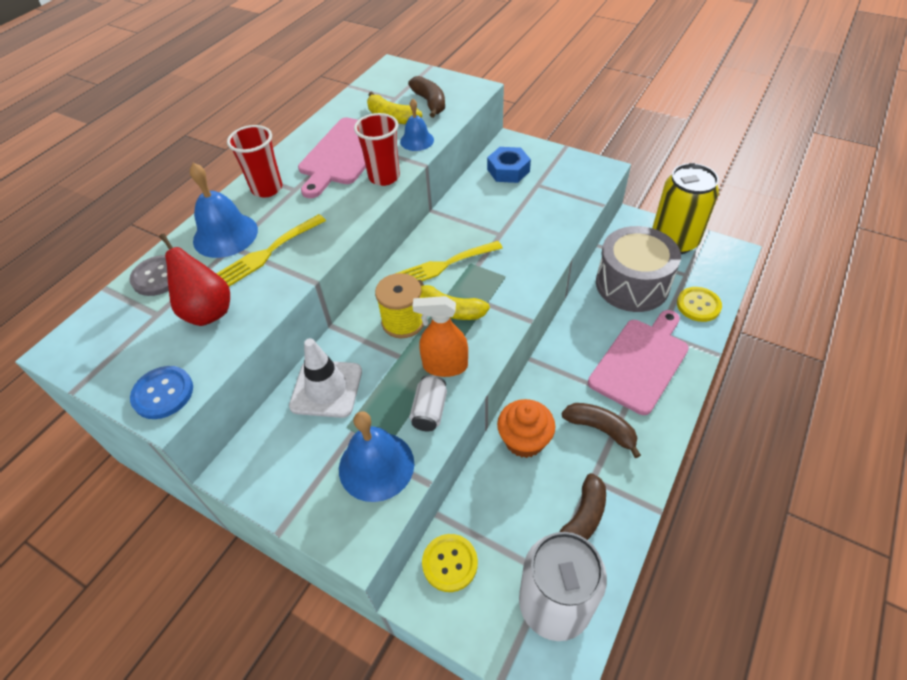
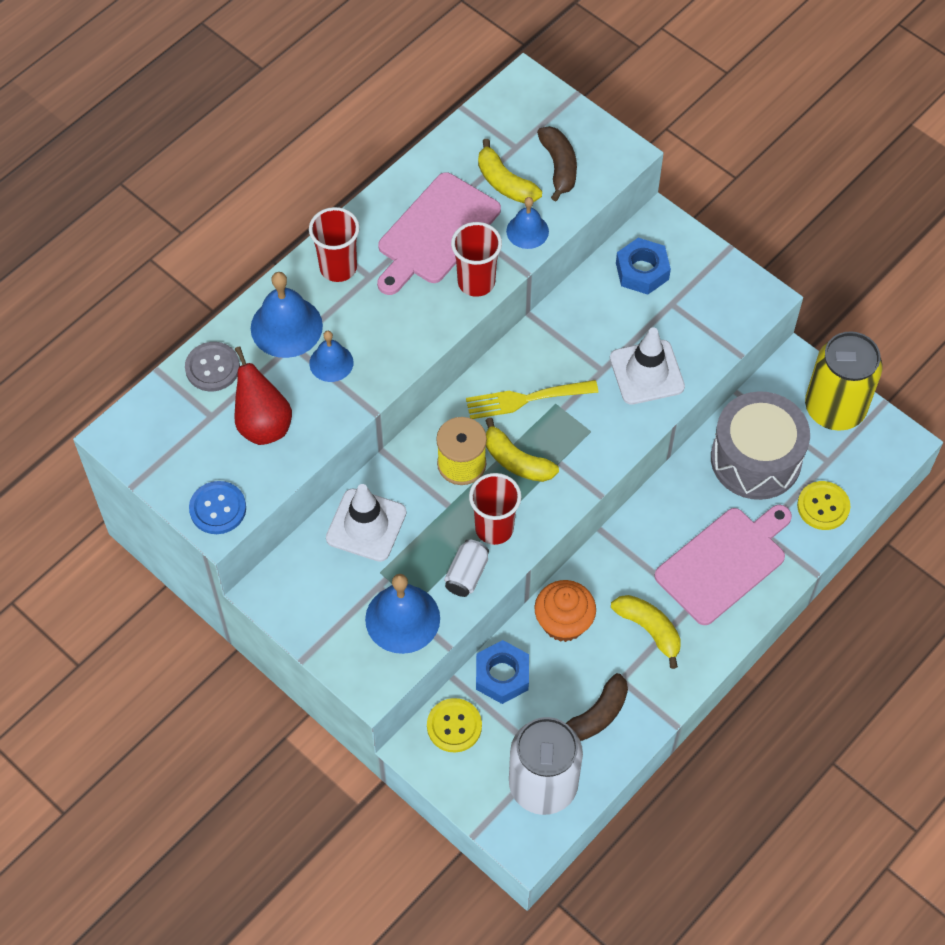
camera: 10 degrees right, 10 degrees up
yellow fork [216,214,326,287] -> blue bell [309,331,354,382]
orange spray bottle [412,296,468,377] -> red cup [469,473,521,545]
brown banana [562,403,641,458] -> yellow banana [611,595,681,669]
none -> blue nut [476,640,529,704]
none -> white traffic cone [610,327,685,405]

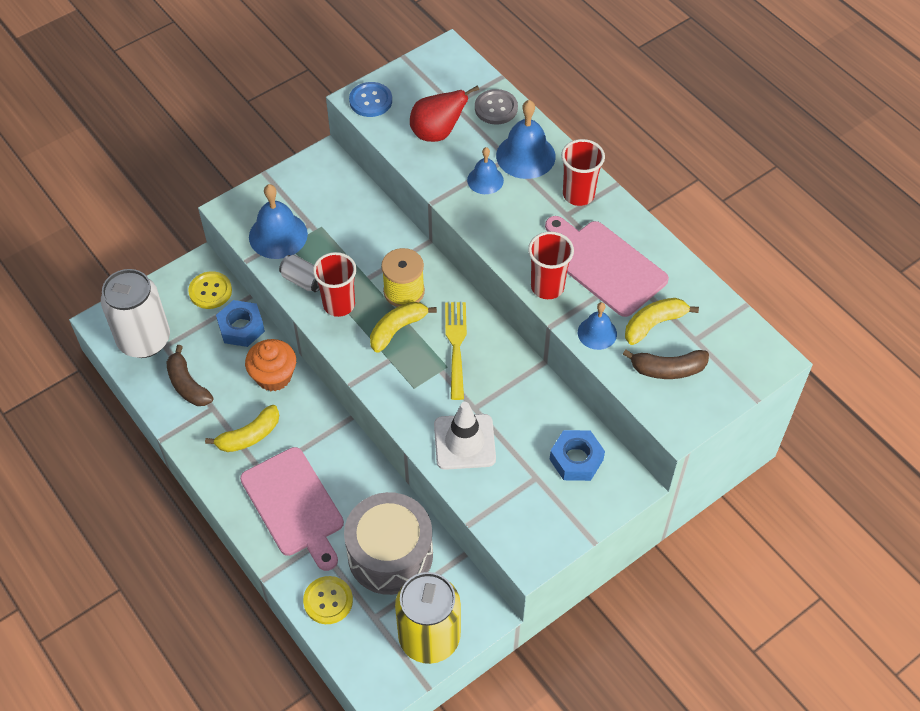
camera: 100 degrees right, 5 degrees down
white traffic cone [326,484,407,562] -> none

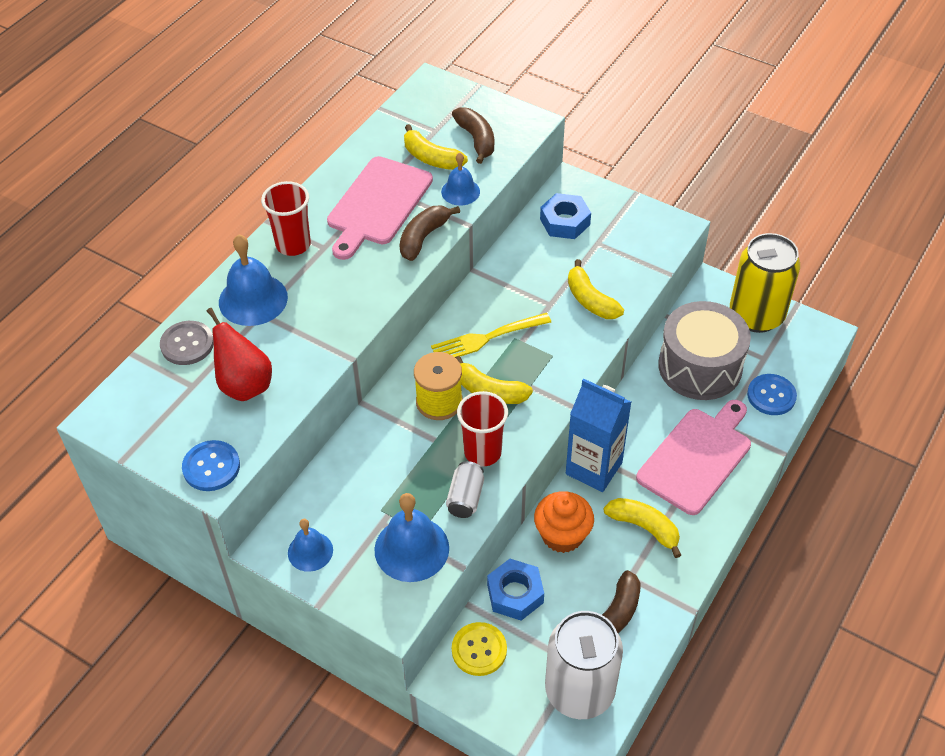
camera: 110 degrees left, 5 degrees down
yellow button [303,576,353,624] -> blue button [747,374,797,415]
white traffic cone [434,402,496,470] -> yellow banana [568,259,624,319]
blue bell [467,147,504,194] -> blue bell moved to [288,519,333,572]
red cup [528,231,574,299] -> brown banana [399,206,460,261]
none -> blue carton [566,379,631,492]

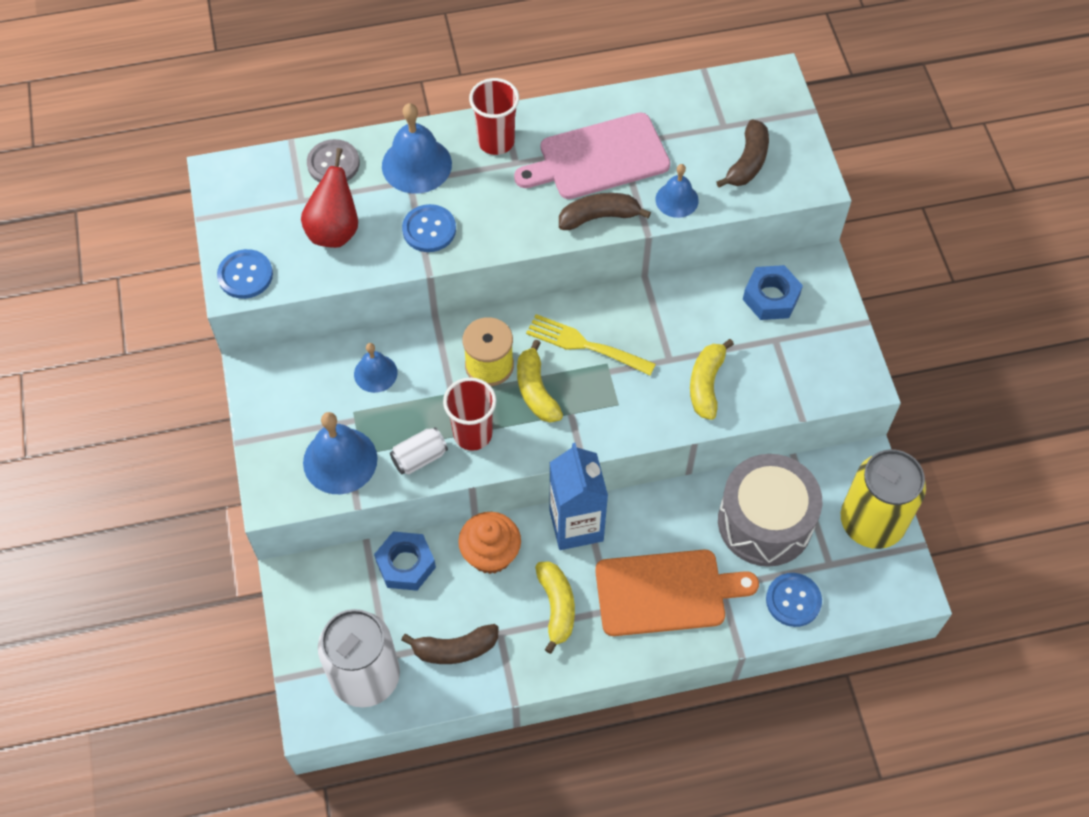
camera: 45 degrees right, 10 degrees up
blue bell [288,519,333,572] -> blue bell moved to [354,343,398,393]
yellow banana [404,124,468,170] -> none
yellow button [452,622,507,676] -> none
pink cutting board [636,400,751,515] -> orange cutting board [595,549,759,636]
none -> blue button [402,204,456,252]

